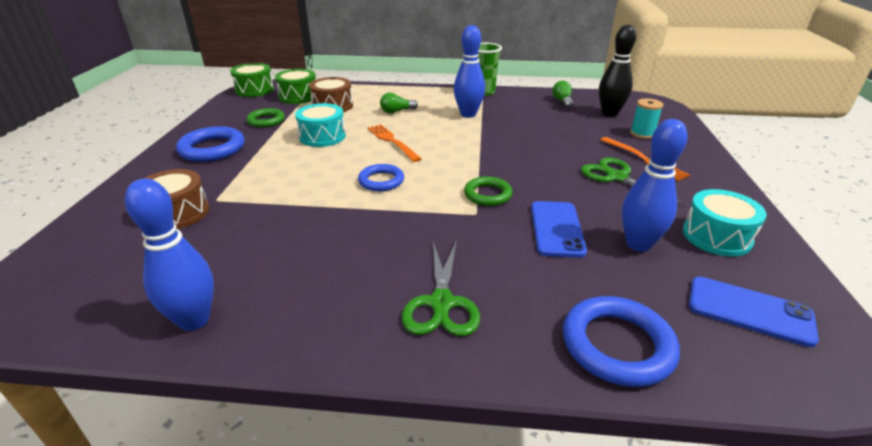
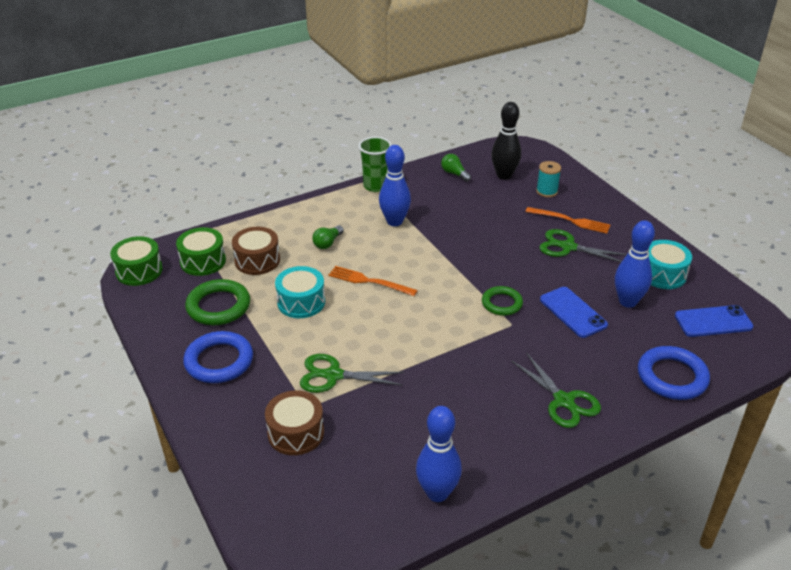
camera: 35 degrees left, 5 degrees up
green ring [247,108,285,127] -> green ring [185,279,250,325], size x1.55
blue ring [358,164,404,191] -> none
none -> green scissors [300,354,404,393]

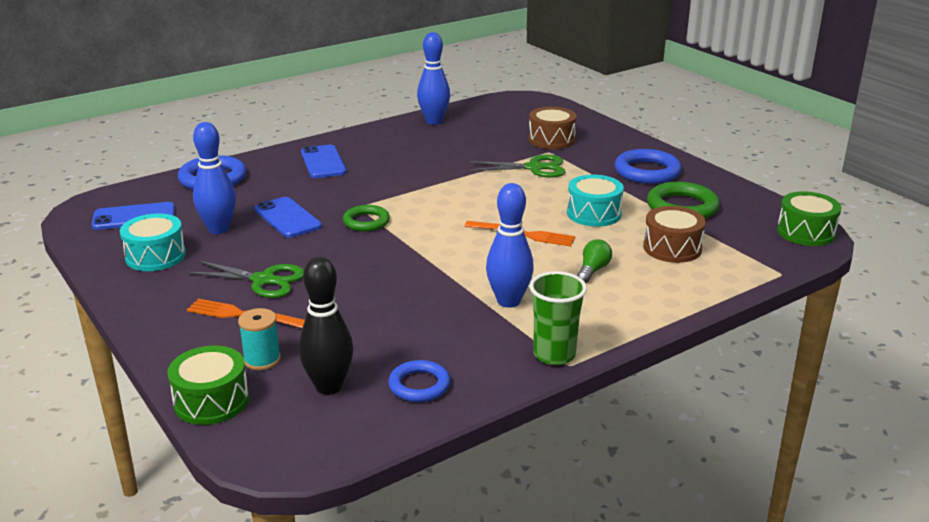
camera: 175 degrees right, 10 degrees down
green drum [176,227,226,276] -> green drum moved to [167,346,249,425]
green light bulb [441,154,471,182] -> blue ring [388,360,450,402]
green scissors [511,352,601,428] -> blue phone [301,145,346,178]

